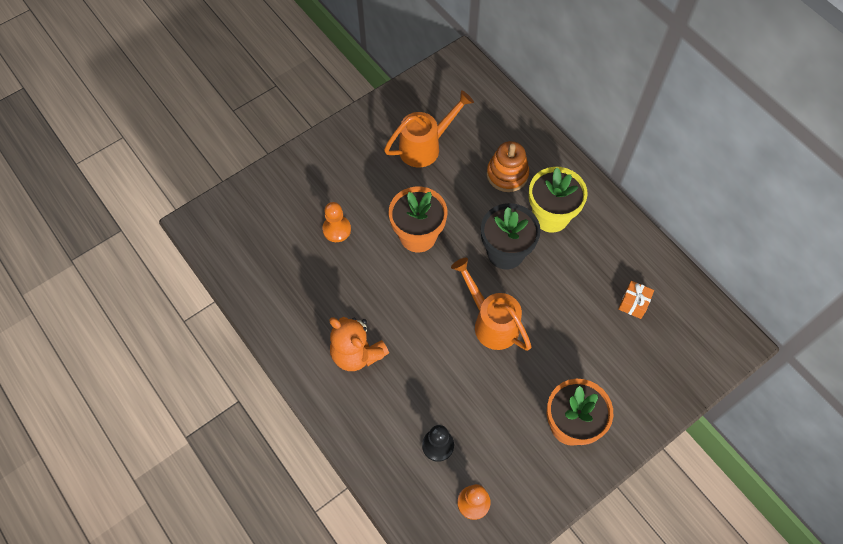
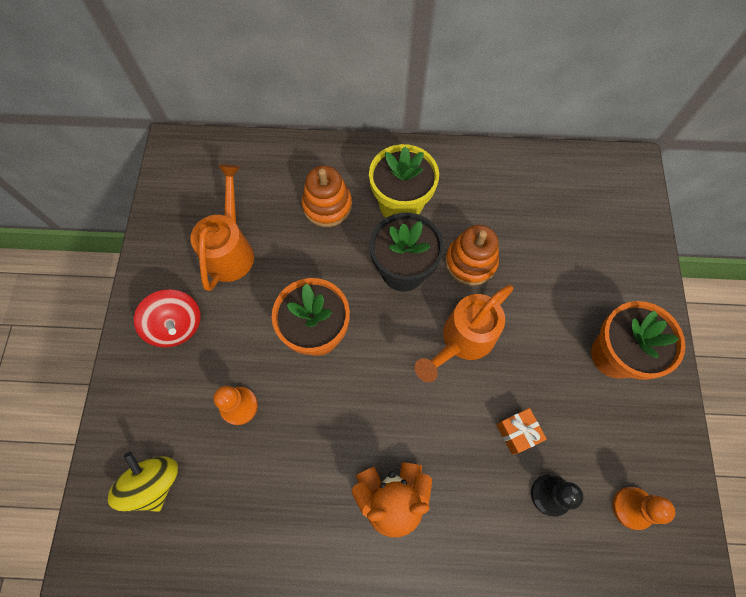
camera: 50 degrees left, 5 degrees up
orange watering can [451,257,532,351] -> orange watering can turned 45 degrees counterclockwise [415,285,513,382]
orange gift [618,281,654,319] -> orange gift moved to [496,408,547,455]
none -> yellow spinning top [108,452,178,512]
none -> red spinning top [134,289,201,348]
none -> orange stacking toy [445,225,499,286]

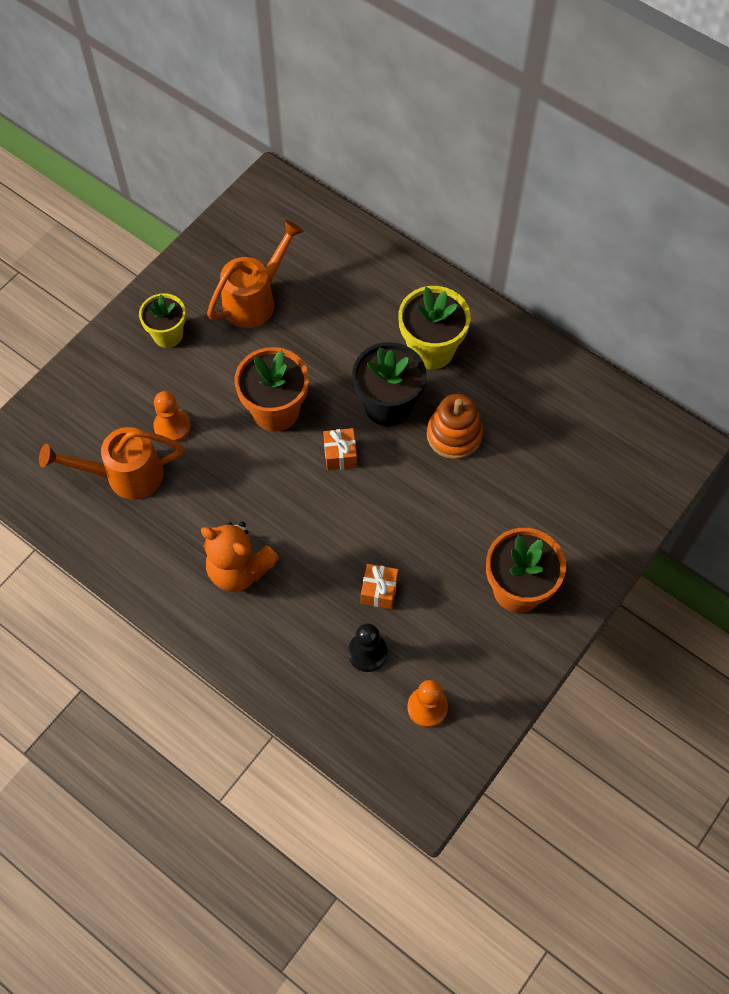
camera: 35 degrees right, 5 degrees down
yellow spinning top [108,452,178,512] -> none
red spinning top [134,289,201,348] -> yellow flower pot [139,293,186,348]
orange stacking toy [302,166,352,227] -> none
orange watering can [415,285,513,382] -> orange watering can moved to [39,427,184,500]
none -> orange gift [323,428,357,470]

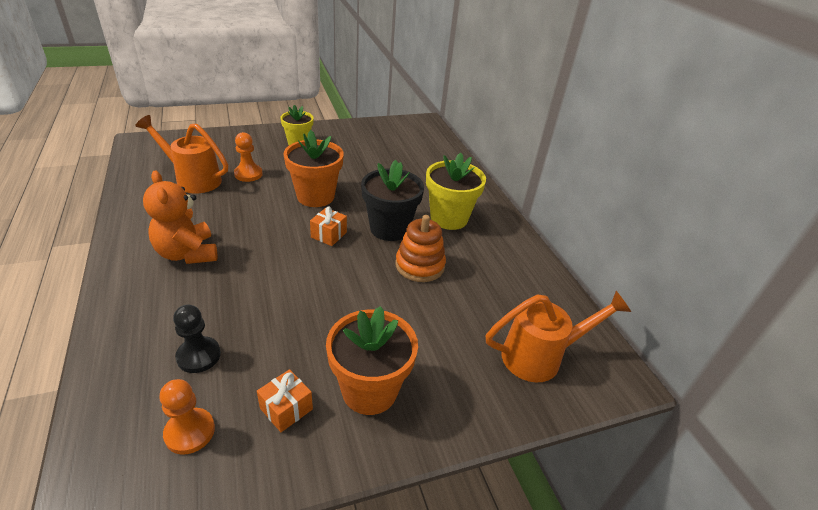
camera: 30 degrees right, 25 degrees down
orange watering can [207,220,304,328] -> orange watering can moved to [486,291,631,382]
orange gift [361,564,398,609] -> orange gift moved to [257,369,313,432]

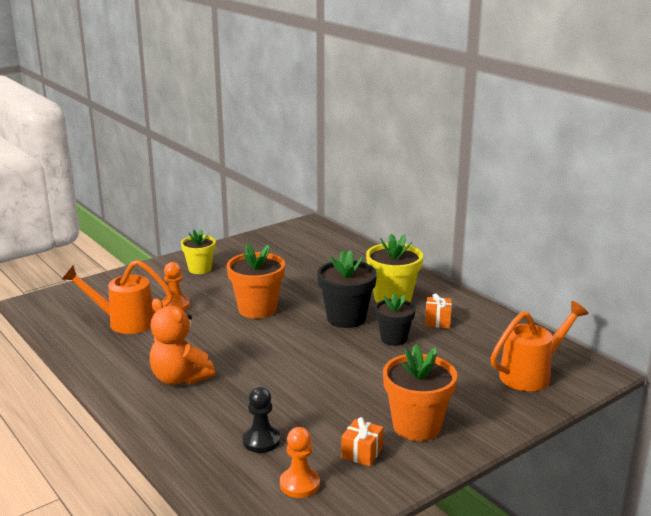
camera: 15 degrees left, 15 degrees down
orange gift [310,207,347,246] -> orange gift moved to [425,293,452,328]
orange stacking toy [396,215,446,282] -> black flower pot [375,292,416,346]

